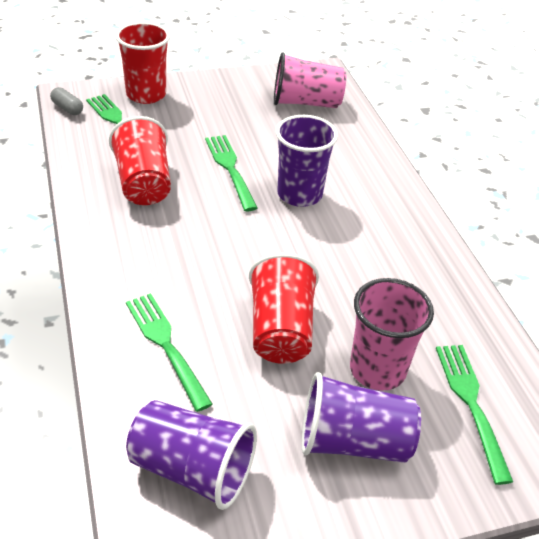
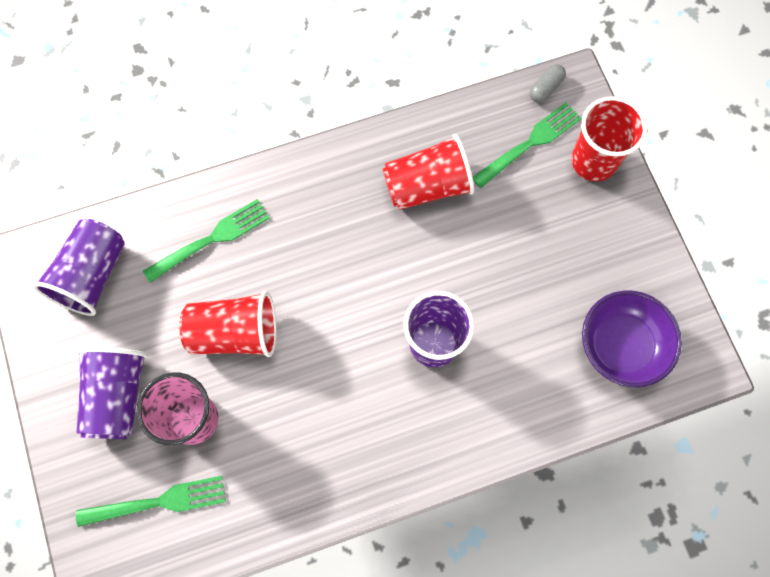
camera: 90 degrees right, 30 degrees up
green fork [205,135,257,211] -> none
pink cup [274,52,346,108] -> purple bowl [582,291,682,387]

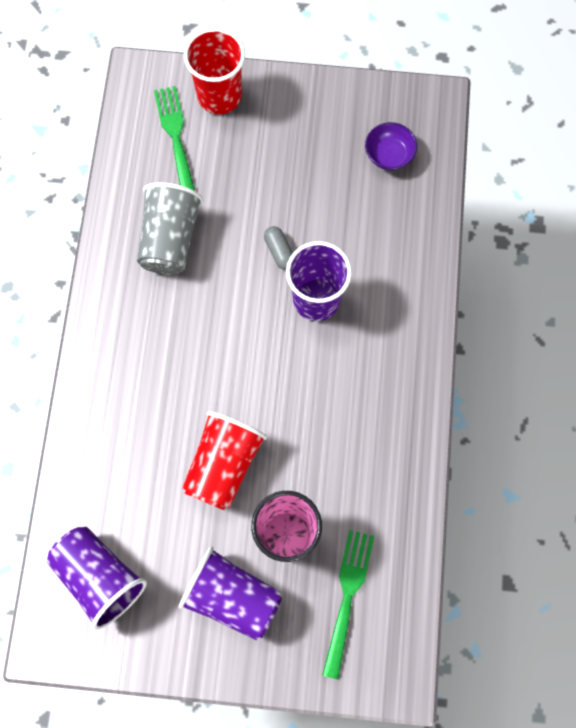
camera: 65 degrees left, 0 degrees up
green fork [143,199,270,283] -> none
red cup [383,134,474,210] -> grey cup [137,182,203,275]
grey capsule [530,64,566,103] -> grey capsule moved to [264,226,293,270]
purple bowl [582,291,682,387] -> purple bowl [365,122,417,170], size x0.59

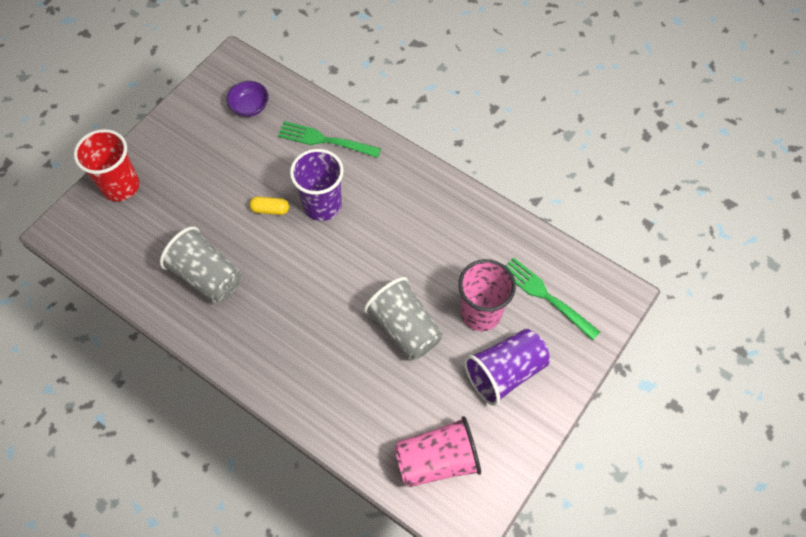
camera: 60 degrees left, 10 degrees down
purple cup [47,527,147,630] -> pink cup [395,416,481,487]
green fork [154,86,195,191] -> green fork moved to [278,121,381,158]
red cup [182,411,267,510] -> grey cup [364,277,443,360]
grey capsule [264,226,293,270] -> yellow capsule [249,197,289,215]

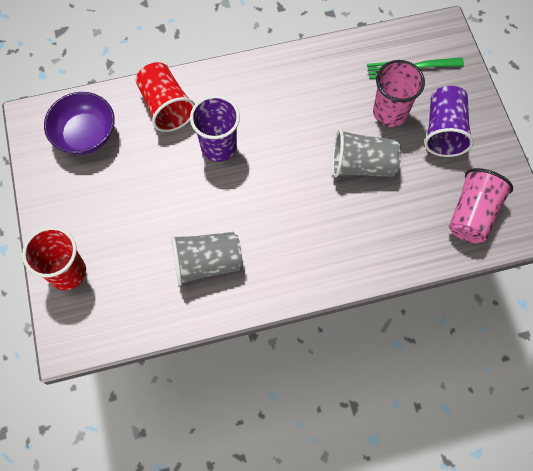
camera: 50 degrees left, 5 degrees up
purple bowl [226,81,268,117] -> purple bowl [44,92,115,155], size x1.69
yellow capsule [249,197,289,215] -> none
green fork [278,121,381,158] -> red cup [136,62,195,132]

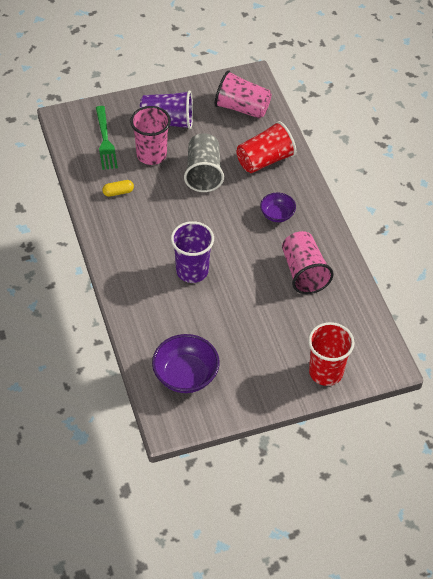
camera: 95 degrees left, 15 degrees down
red cup [136,62,195,132] -> red cup moved to [236,121,296,173]
grey cup [171,232,243,286] -> pink cup [282,231,334,294]
none -> yellow capsule [102,180,134,197]
none -> purple bowl [260,193,296,222]

